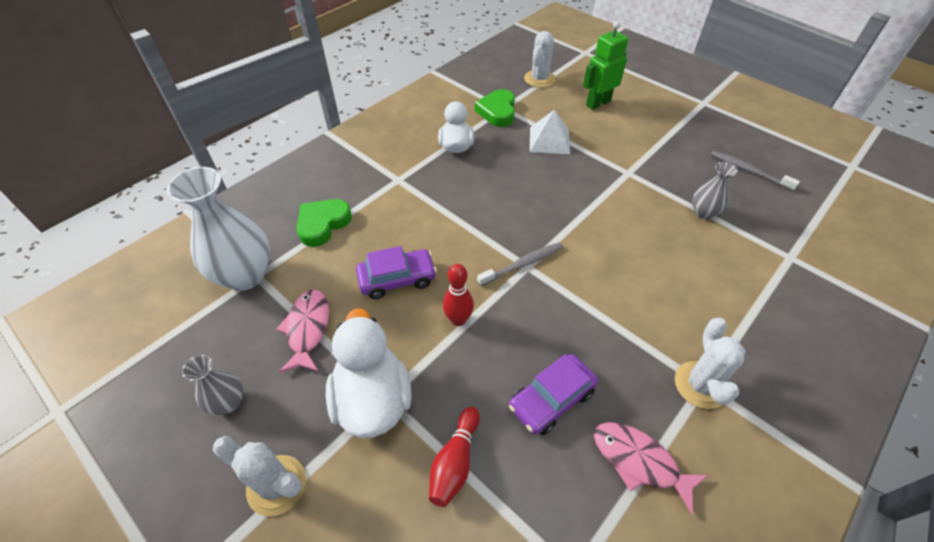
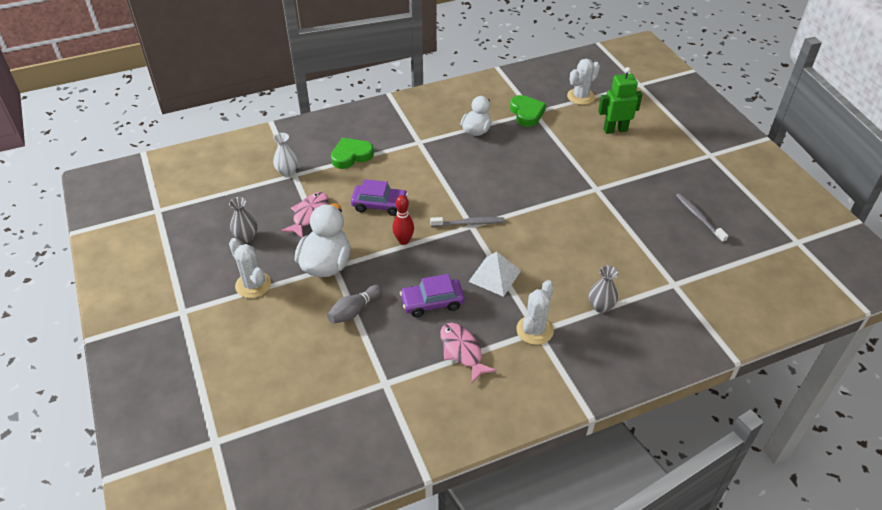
camera: 25 degrees right, 5 degrees down
white vase [167,167,270,291] -> white vase [273,133,298,177], size x0.52
red bowling pin [429,407,480,507] -> grey bowling pin [327,285,382,324]
green heart [475,89,515,127] -> green heart turned 135 degrees clockwise [510,95,546,127]
white pyramid [530,109,570,154] -> white pyramid moved to [468,252,521,297]
grey vase [693,162,738,219] -> grey vase moved to [589,265,618,313]

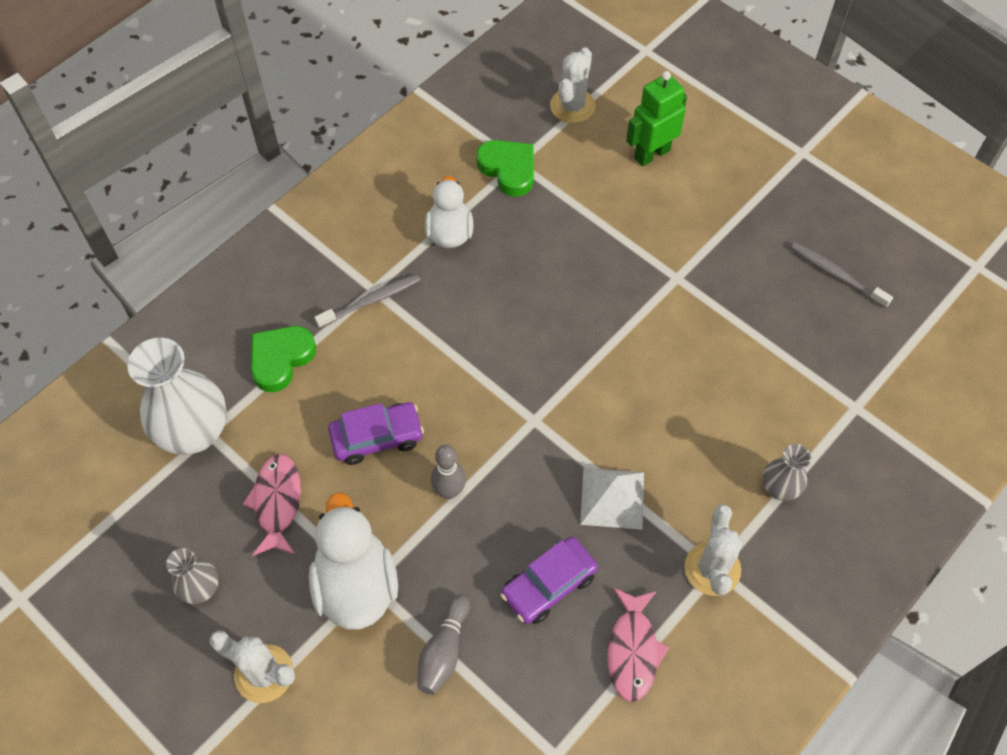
camera: 25 degrees left, 15 degrees up
white vase [273,133,298,177] -> white vase [127,338,227,455], size x1.94
red bowling pin [392,195,414,245] -> grey bowling pin [431,445,466,499]
grey toothbrush [430,217,505,227] -> grey toothbrush moved to [315,274,420,328]
pink fish [440,323,497,383] -> pink fish turned 120 degrees counterclockwise [608,588,669,702]

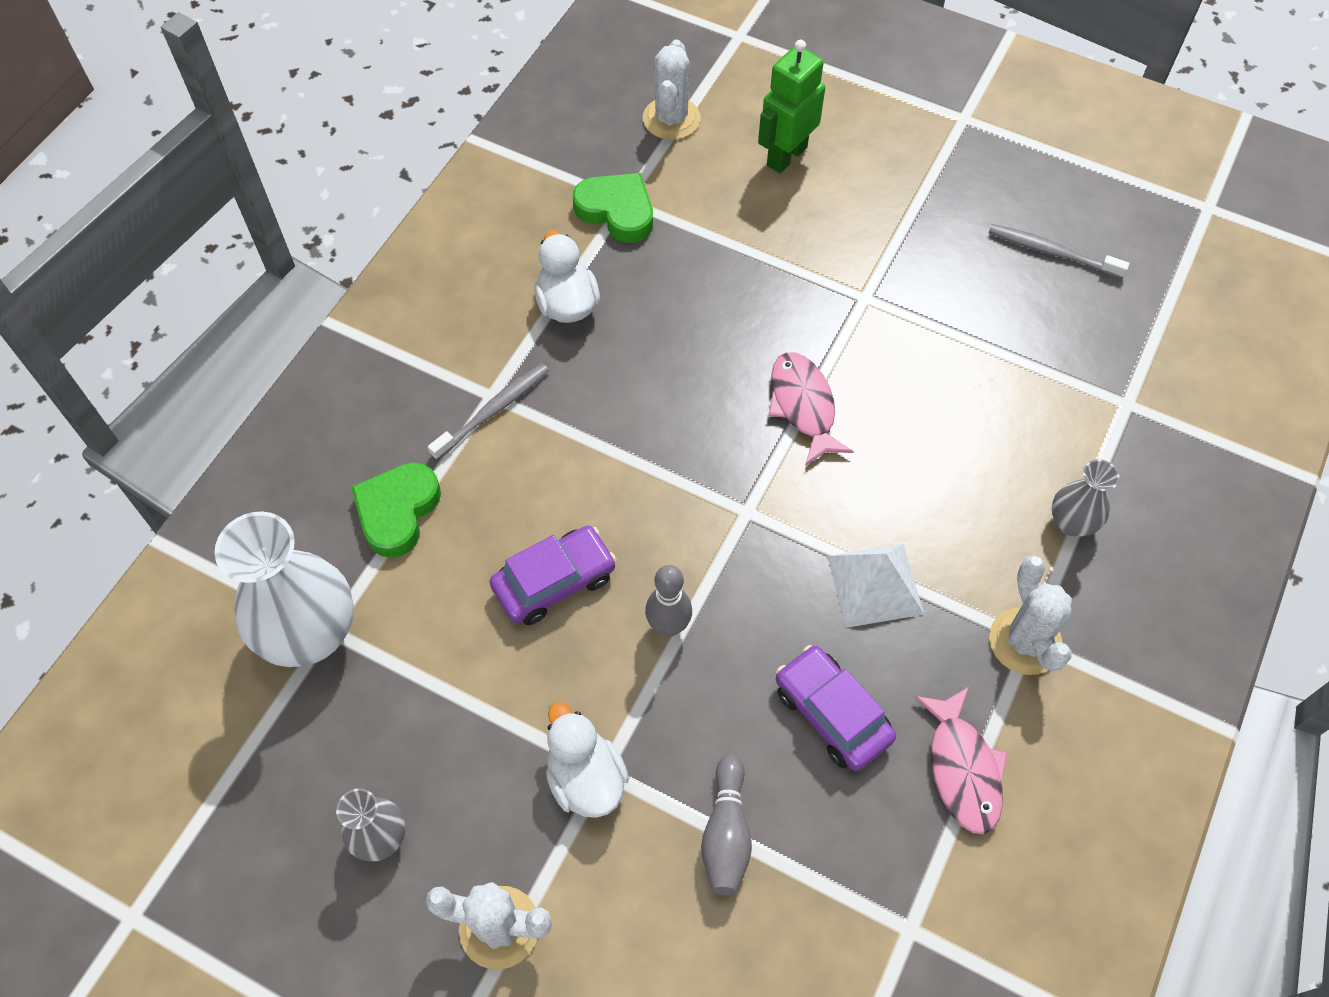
camera: 15 degrees left, 0 degrees up
pink fish [243,454,301,556] -> pink fish moved to [768,352,854,466]
white duck [309,492,398,630] -> white duck [546,702,629,818], size x0.66
purple car [500,537,598,624] -> purple car turned 105 degrees clockwise [776,645,896,771]

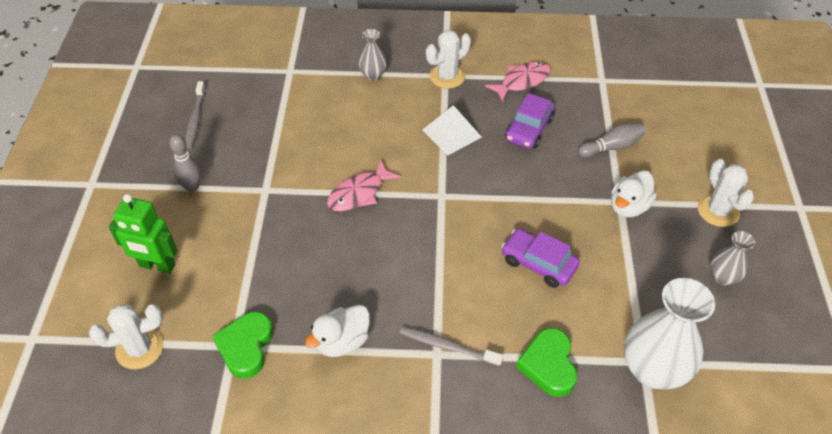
camera: 115 degrees left, 10 degrees down
green heart [351,462,441,558] -> green heart turned 90 degrees clockwise [516,328,577,397]
grey bowling pin [645,565,692,637] -> grey bowling pin moved to [169,134,201,192]

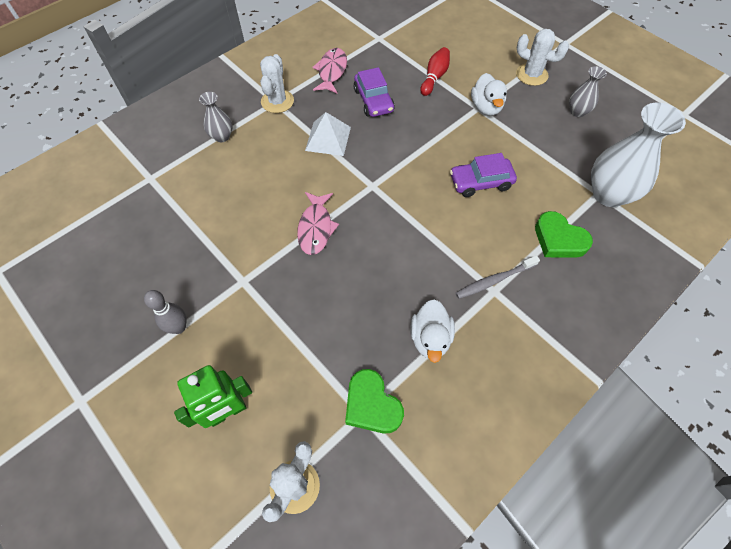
camera: 45 degrees left, 10 degrees up
grey toothbrush [185,81,205,148] -> none
grey bowling pin [578,123,645,158] -> red bowling pin [420,47,450,96]

